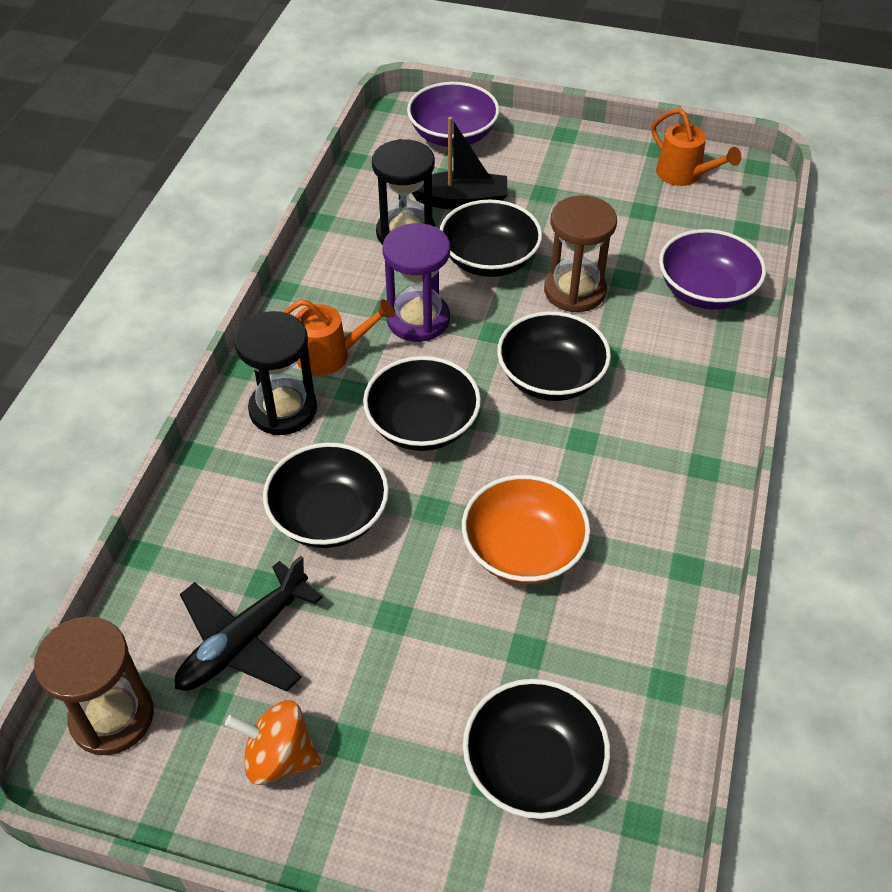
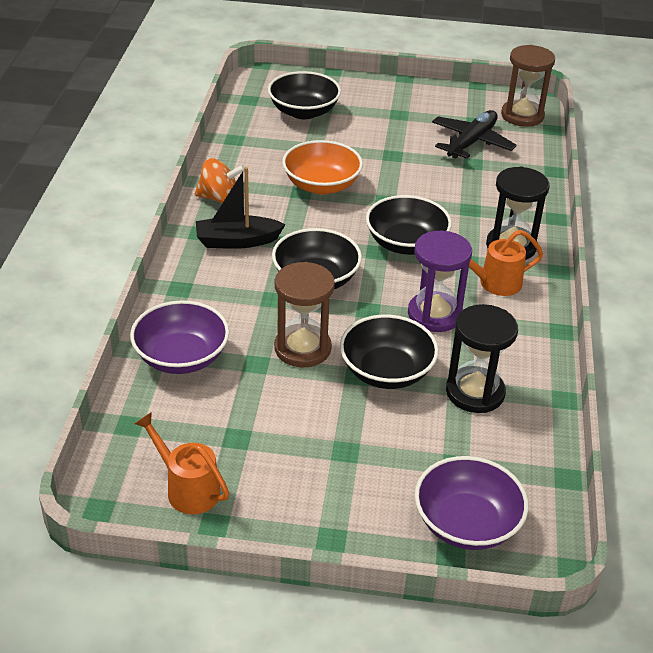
camera: 170 degrees right, 10 degrees down
orange spinning top [225,700,321,785] -> orange spinning top moved to [195,158,244,203]
black bowl [263,443,389,548] -> none
black boat [412,117,508,210] -> black boat moved to [196,167,286,249]

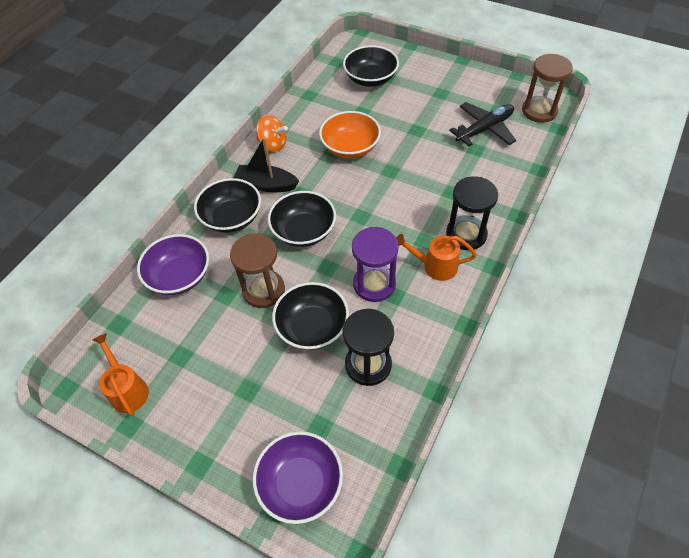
camera: 25 degrees right, 15 degrees up
black bowl [366,195,452,255] -> black bowl moved to [194,178,261,233]

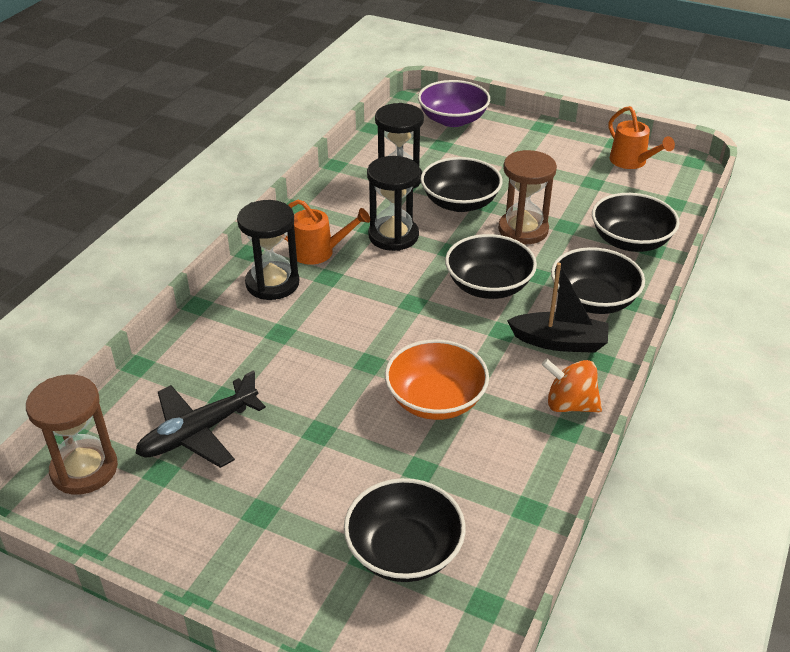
camera: 175 degrees right, 15 degrees down
purple bowl [137,234,209,295] -> black bowl [592,193,680,252]
purple hourglass [352,227,399,302] -> black hourglass [367,156,420,251]

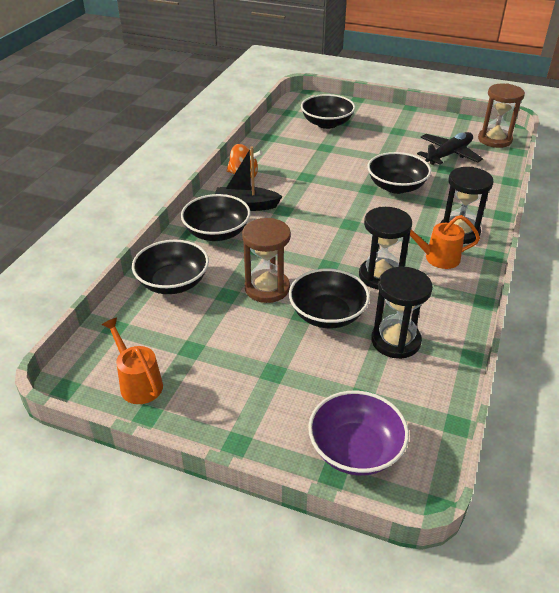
camera: 175 degrees right, 0 degrees up
orange bowl [385,340,489,420] -> none
black bowl [445,234,537,299] -> black bowl moved to [367,152,431,194]

